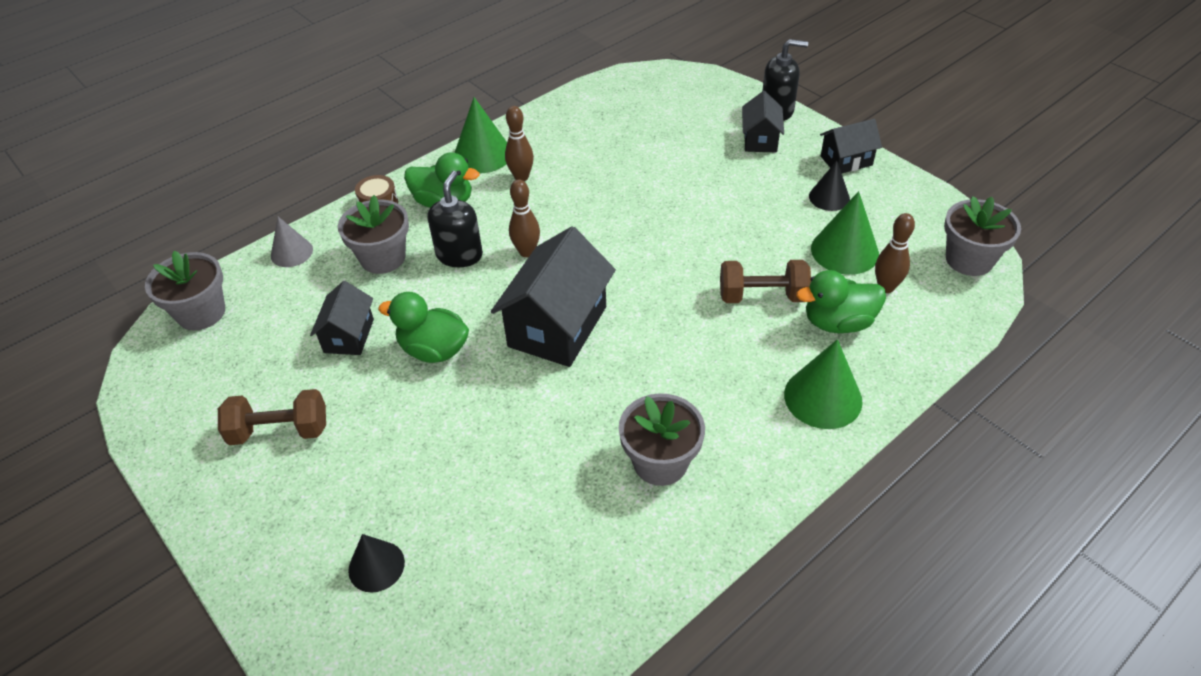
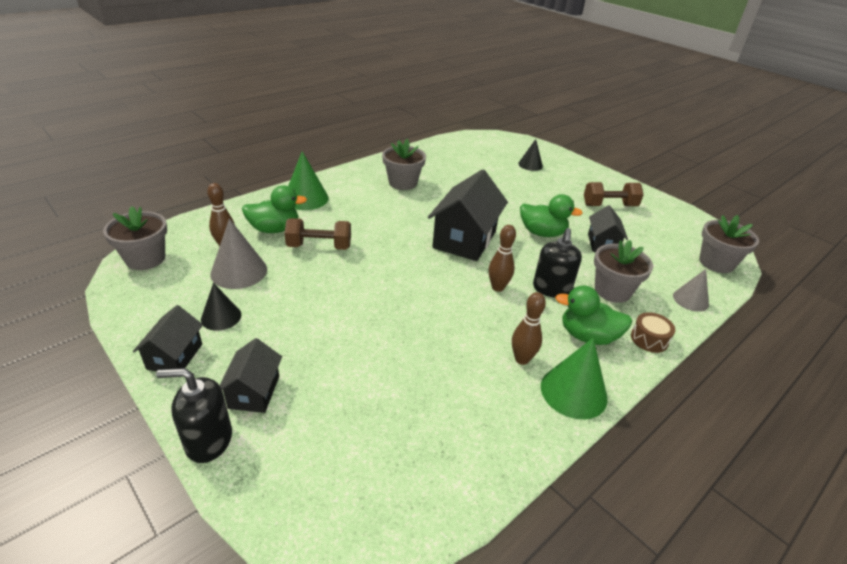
camera: 175 degrees right, 10 degrees down
green cone [811,191,879,275] -> grey cone [210,219,267,289]
black house [820,119,882,173] -> black house turned 60 degrees counterclockwise [133,305,203,372]

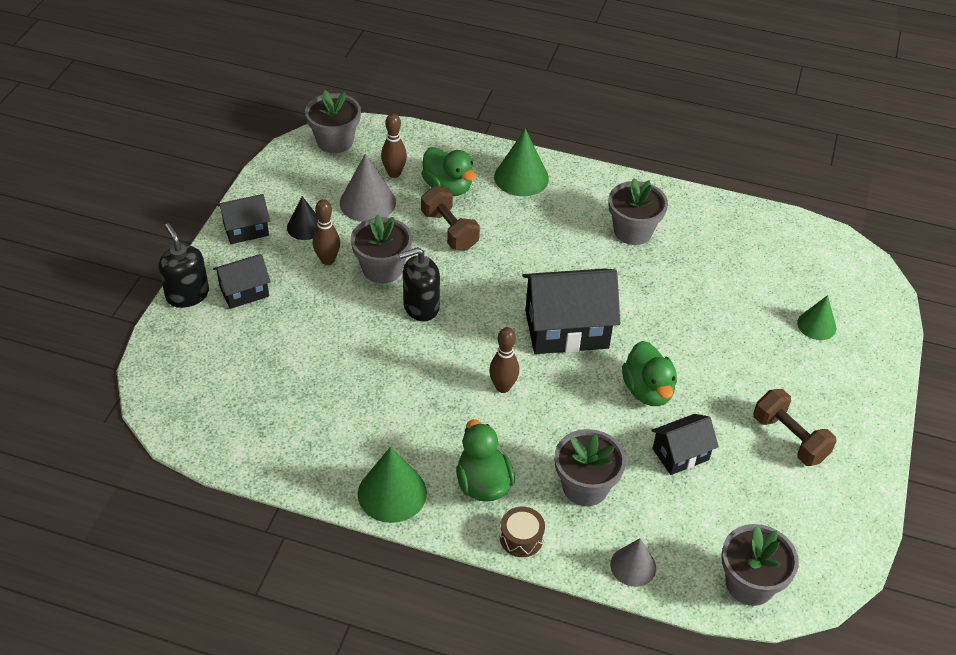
camera: 60 degrees right, 10 degrees up
brown bowling pin [512,292,546,365] -> brown bowling pin moved to [313,199,340,265]
black cone [518,139,543,171] -> green cone [797,295,836,340]
black soap dispenser [533,228,582,298] -> black soap dispenser moved to [399,247,440,321]
none -> grey flower pot [351,214,412,284]

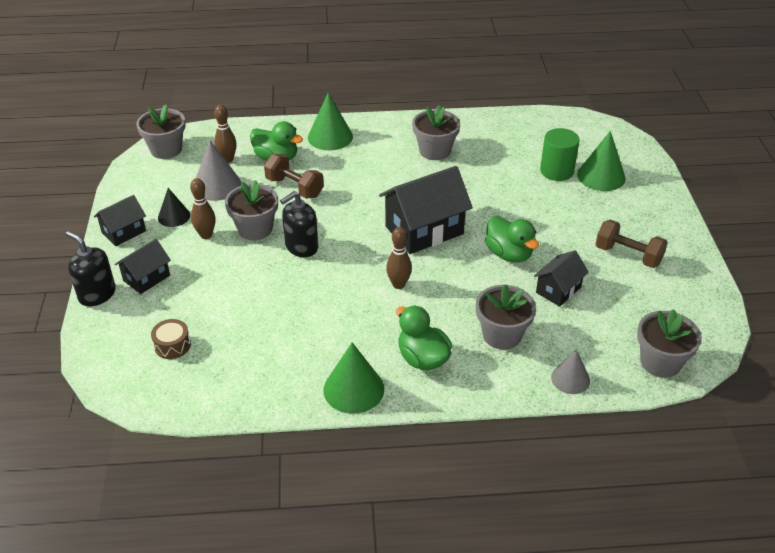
camera: 20 degrees left, 5 degrees down
brown drum [500,507,545,557] -> brown drum moved to [151,319,191,359]
green cone [797,295,836,340] -> green cone [577,131,626,191], size x1.56
none -> green cylinder [540,128,580,181]

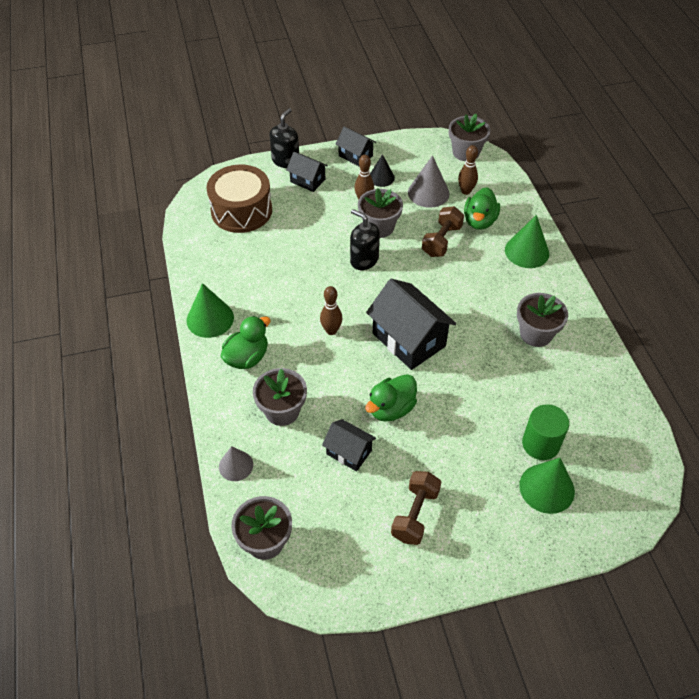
camera: 80 degrees right, 10 degrees up
brown drum [151,319,191,359] -> brown drum [206,165,272,233], size x2.32

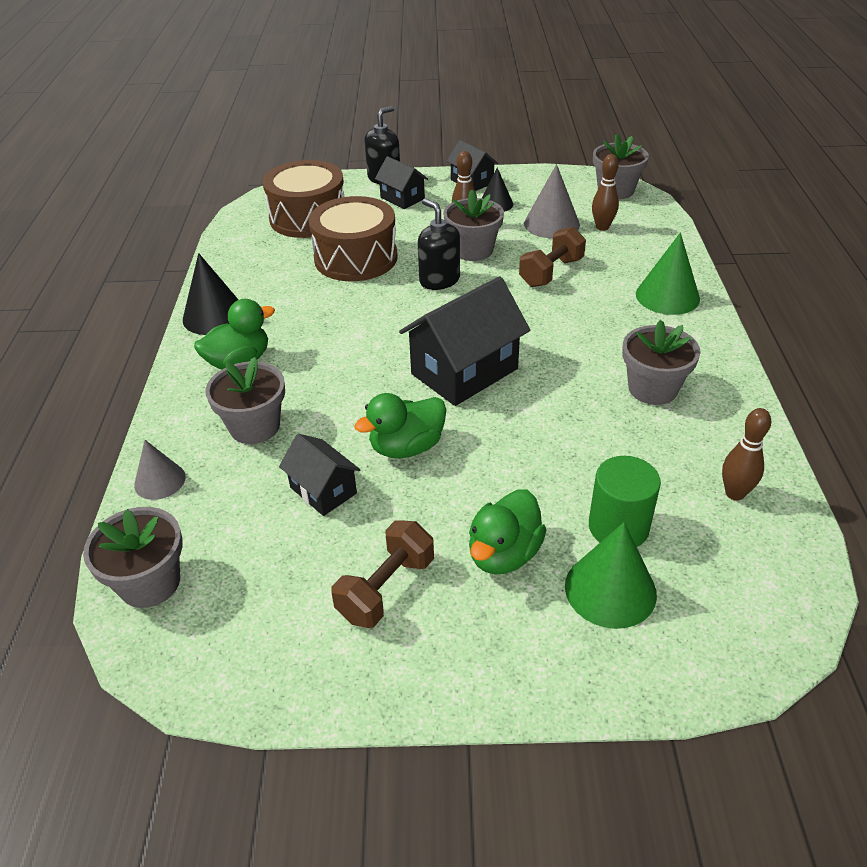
camera: 15 degrees right, 10 degrees down
green cone [186,283,234,338] -> black cone [183,253,238,335]
brown bowling pin [320,286,343,335] -> brown bowling pin moved to [722,408,771,500]
black house [366,279,457,370] -> black house turned 75 degrees clockwise [399,276,530,406]
green duck [464,187,500,230] -> green duck moved to [469,489,546,575]
none -> brown drum [308,196,398,281]

